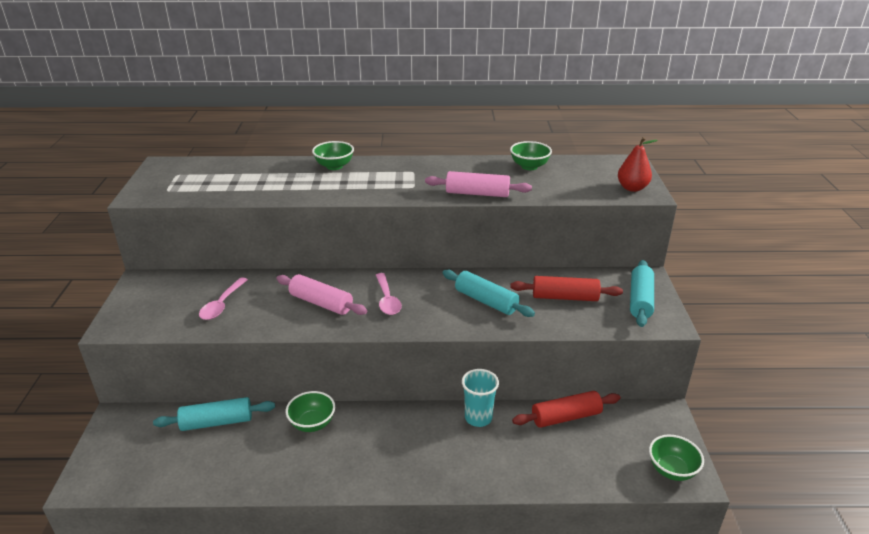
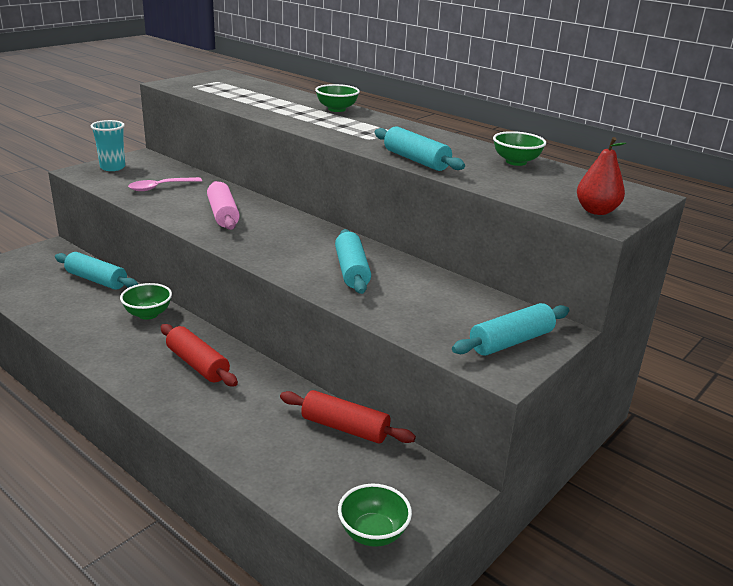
camera: 40 degrees right, 5 degrees down
pink spoon [376,273,402,315] -> none
pink rolling pin [425,171,532,197] -> turquoise rolling pin [374,126,465,171]
turquoise cup [462,369,499,427] -> turquoise cup moved to [91,120,125,171]
red rolling pin [510,276,623,301] -> red rolling pin moved to [161,324,238,386]

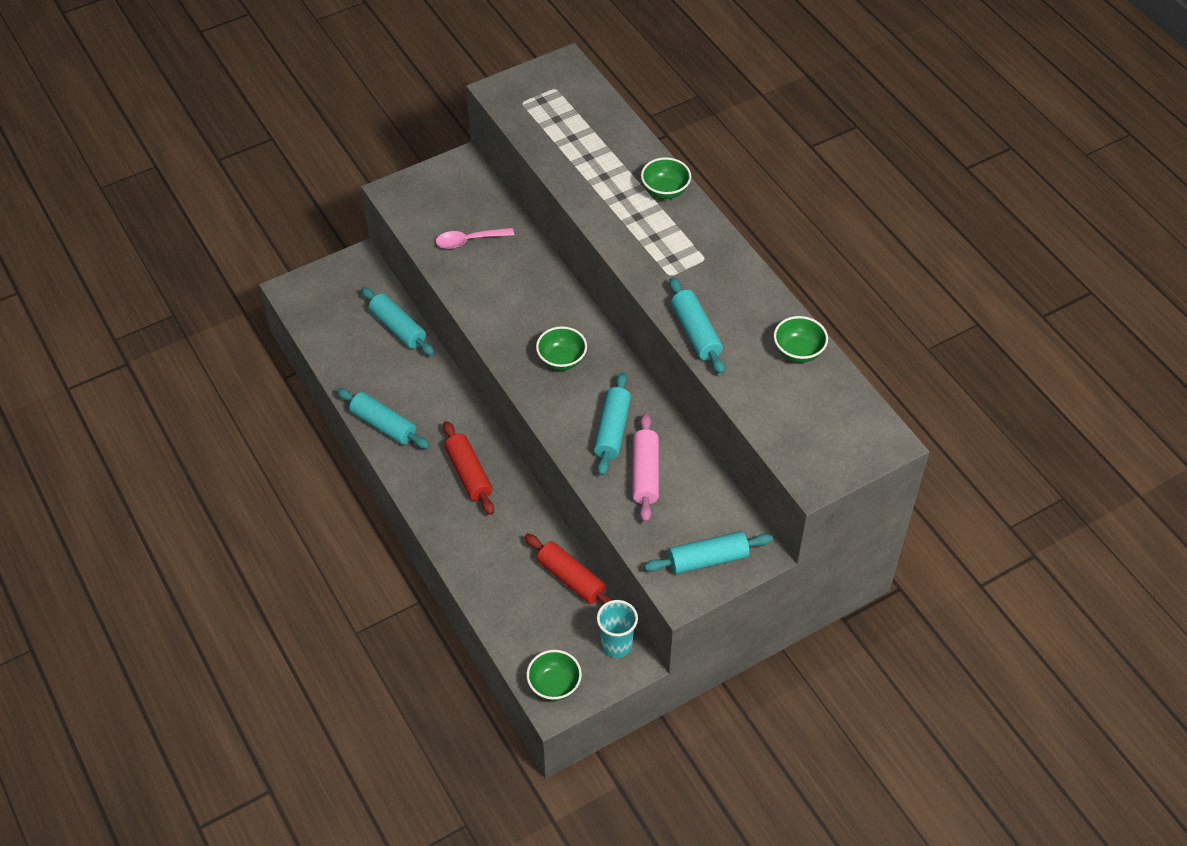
camera: 20 degrees right, 25 degrees up
turquoise cup [91,120,125,171] -> turquoise cup moved to [597,600,638,658]
green bowl [120,283,172,320] -> green bowl moved to [536,326,587,370]
pink rolling pin [207,181,240,230] -> pink rolling pin moved to [632,413,659,522]
red pear [577,137,626,215] -> none
none -> turquoise rolling pin [336,388,430,449]

